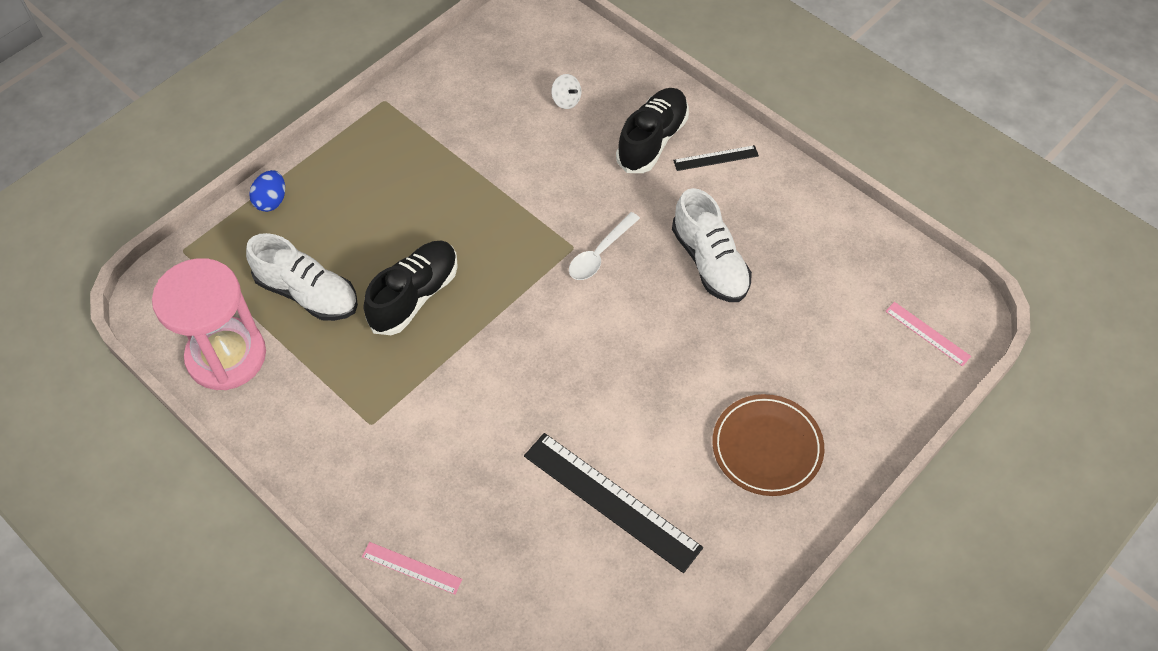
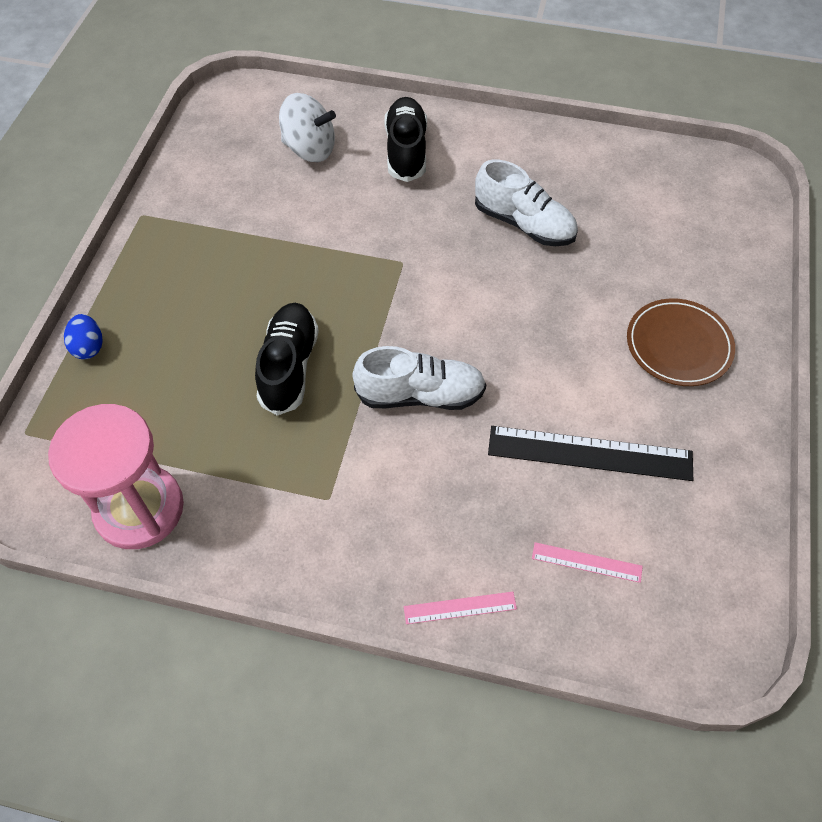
camera: 30 degrees left, 0 degrees up
white shoe [246,233,358,321] -> white shoe moved to [353,346,486,410]
white spinning top [551,74,581,109] -> white spinning top [279,93,336,162], size x2.04
white spoon [569,212,640,280] -> none
black ruler [673,145,759,171] -> none
pink ruler [886,302,971,366] -> pink ruler moved to [532,542,643,583]

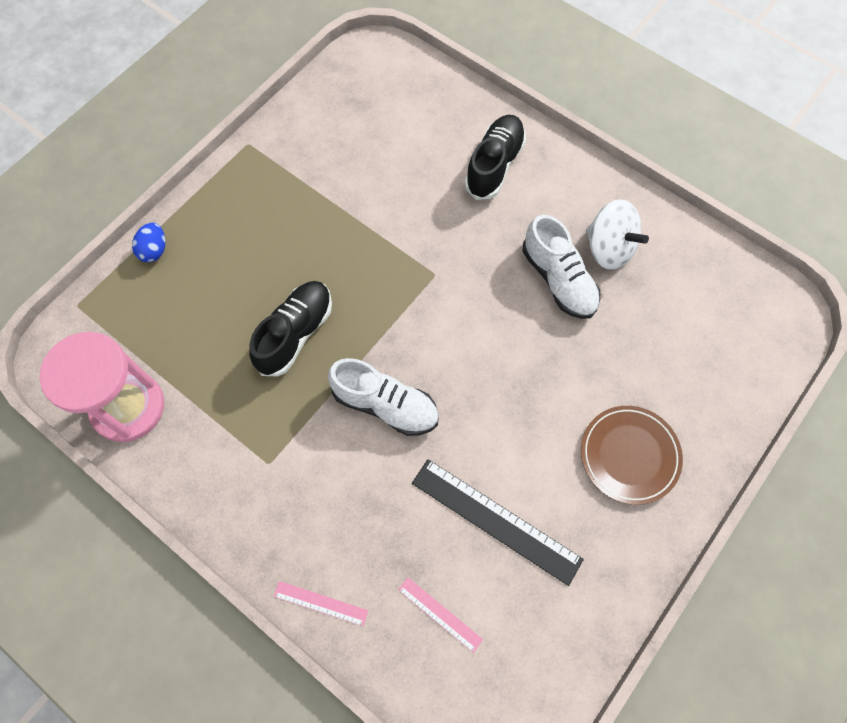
camera: 25 degrees right, 10 degrees up
white spinning top [279,93,336,162] -> white spinning top moved to [586,199,649,270]

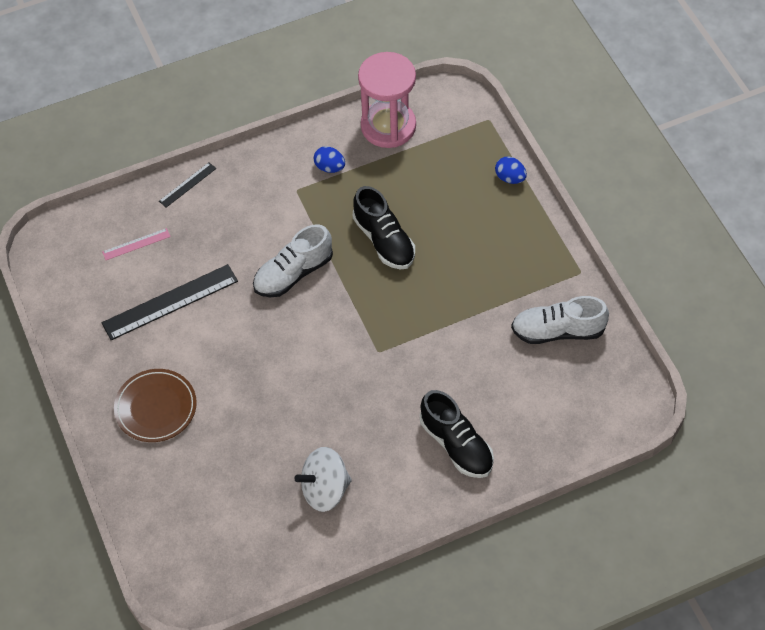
camera: 120 degrees right, 10 degrees down
pink ruler [274,581,369,626] -> black ruler [159,163,216,208]
white shoe [523,215,600,319] -> white shoe moved to [511,296,609,344]
none -> blue egg [314,146,345,173]

